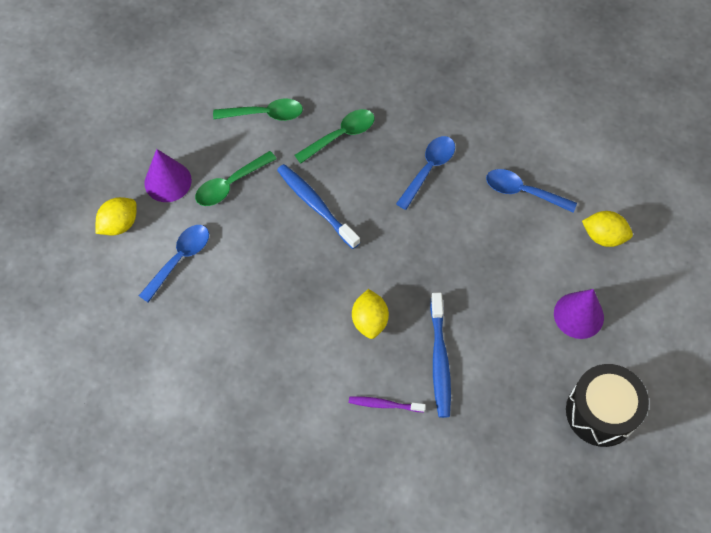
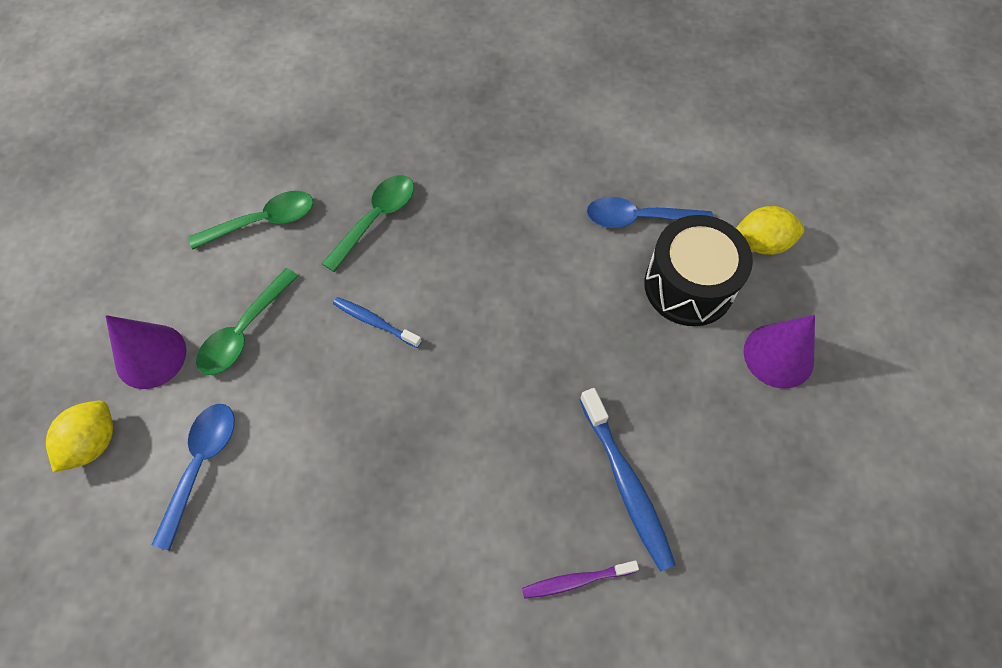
camera: 20 degrees left, 0 degrees up
blue toothbrush [277,164,360,249] -> blue toothbrush [333,297,422,348], size x0.59
yellow lemon [352,289,389,339] -> none
blue spoon [396,136,455,210] -> none
black drum [566,364,649,447] -> black drum moved to [644,215,753,326]

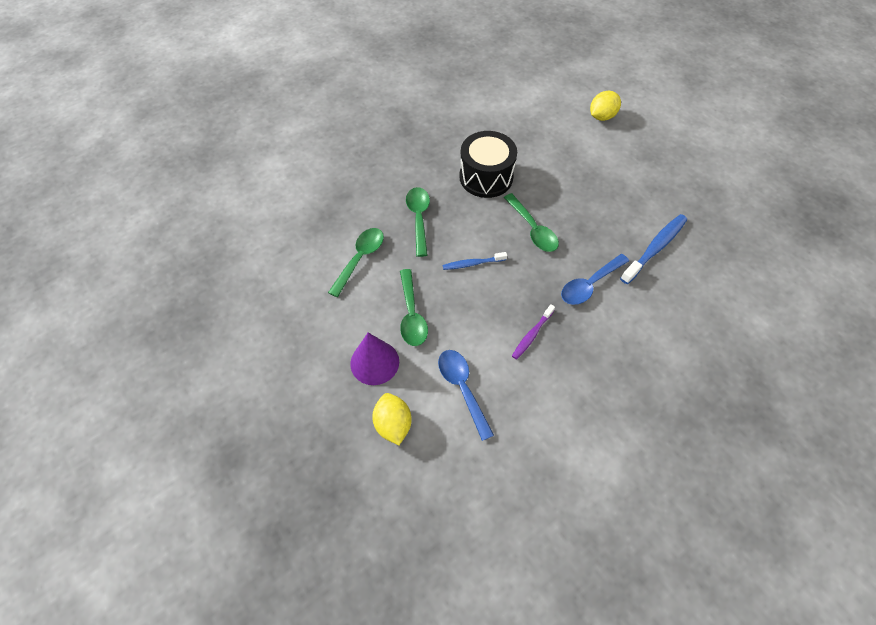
camera: 40 degrees left, 5 degrees down
purple toothbrush [522,560,639,599] -> purple toothbrush moved to [512,304,555,360]
blue toothbrush [579,388,676,572] -> blue toothbrush turned 75 degrees counterclockwise [620,214,687,284]
blue spoon [587,197,713,228] -> blue spoon moved to [561,254,629,305]
black drum [644,215,753,326] -> black drum moved to [459,131,517,198]
purple cone [744,315,815,389] -> none
none -> green spoon [504,193,559,252]

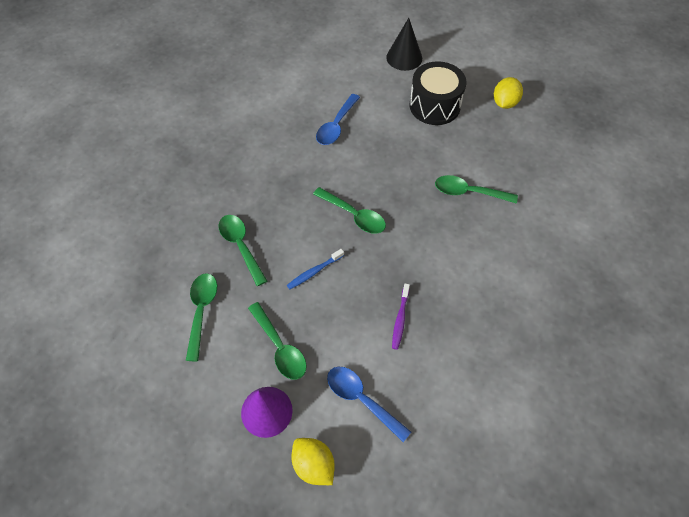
camera: 25 degrees left, 0 degrees up
black drum [459,131,517,198] -> black drum moved to [409,61,466,125]
blue spoon [561,254,629,305] -> blue spoon moved to [316,94,360,145]
yellow lemon [590,91,621,121] -> yellow lemon moved to [494,77,523,109]
blue toothbrush [620,214,687,284] -> green spoon [435,175,518,204]
none -> black cone [386,18,422,71]

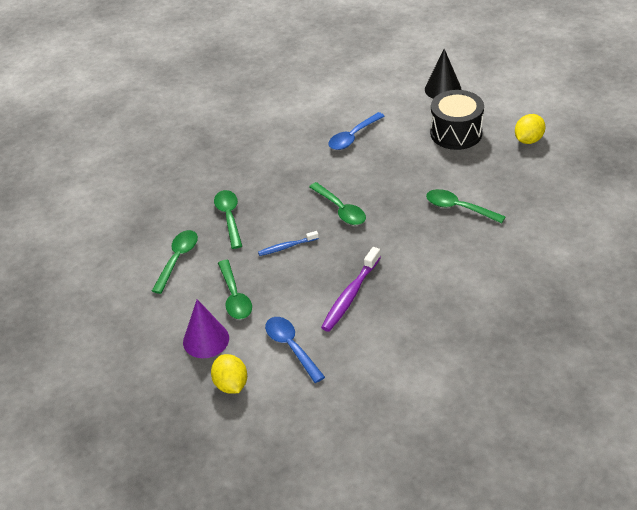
camera: 20 degrees right, 15 degrees down
purple toothbrush [392,283,410,350] -> purple toothbrush [321,247,381,332], size x1.69

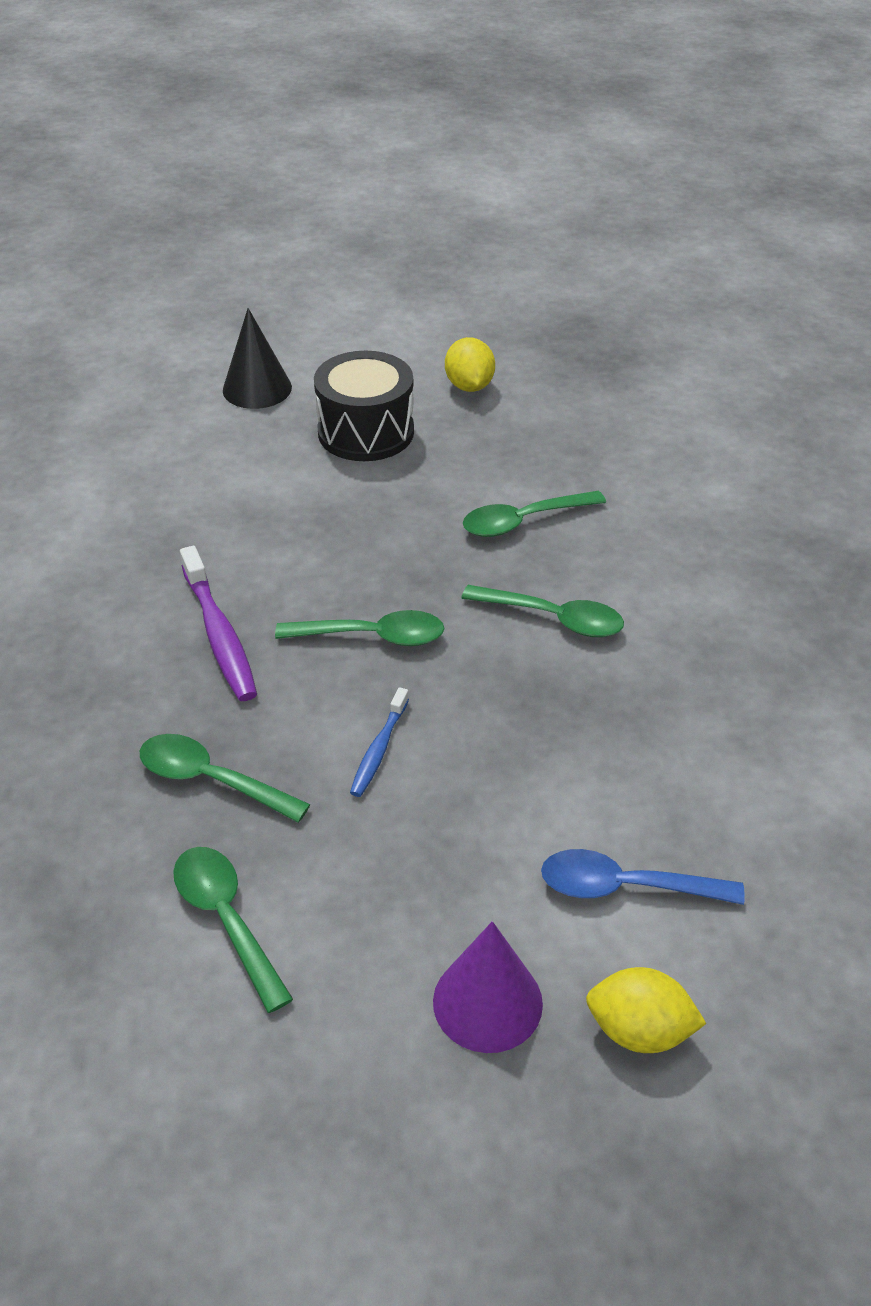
camera: 55 degrees left, 0 degrees up
green spoon [218,260,252,319] -> green spoon moved to [461,585,624,637]
purple toothbrush [321,247,381,332] -> purple toothbrush moved to [180,546,257,701]
blue spoon [328,112,385,150] -> none

